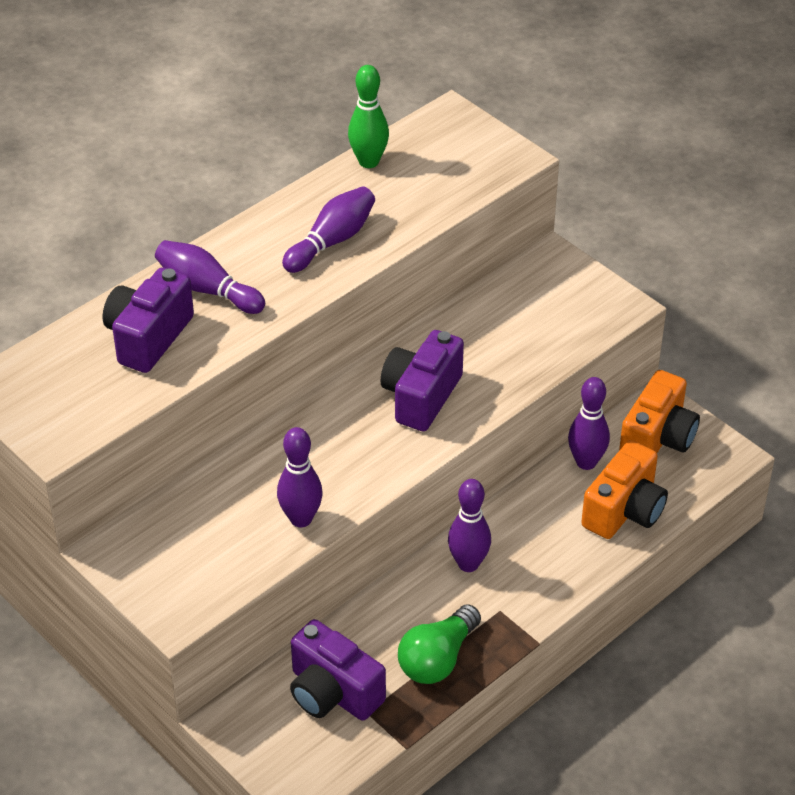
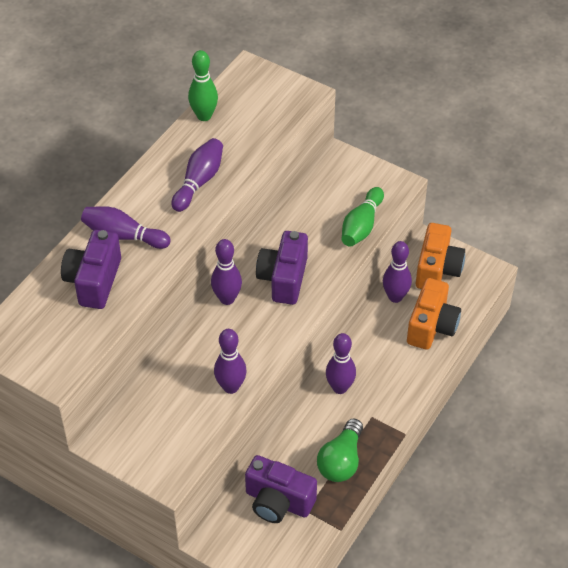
camera: 15 degrees left, 5 degrees up
none -> purple bowling pin [211,239,242,305]
none -> green bowling pin [342,187,384,247]

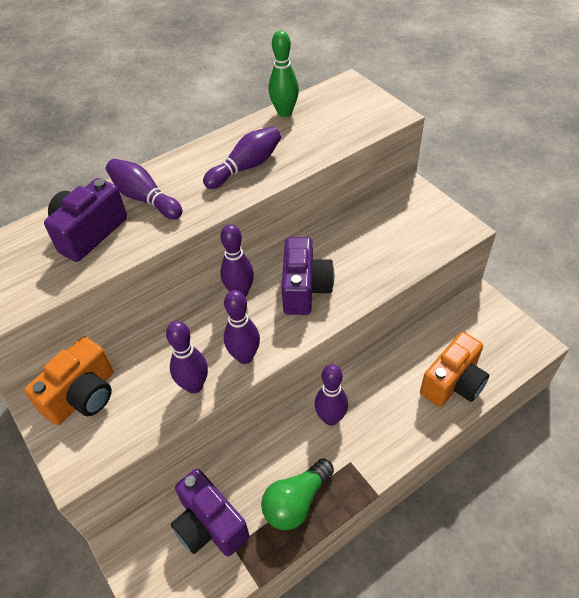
camera: 25 degrees right, 0 degrees up
purple camera [256,231,308,305] -> purple camera turned 150 degrees clockwise [282,237,334,315]
green bowling pin [342,187,384,247] -> none
purple bowling pin [383,241,412,303] -> purple bowling pin moved to [224,290,260,364]
orange camera [416,223,465,289] -> orange camera moved to [24,336,114,425]

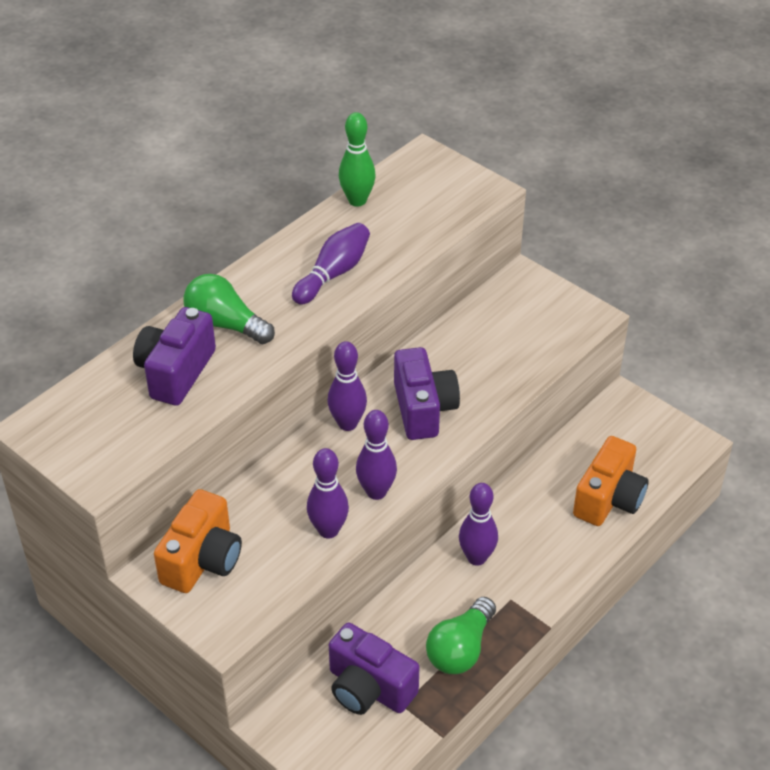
camera: 15 degrees left, 5 degrees down
purple bowling pin [106,159,182,219] -> green light bulb [183,274,275,344]

